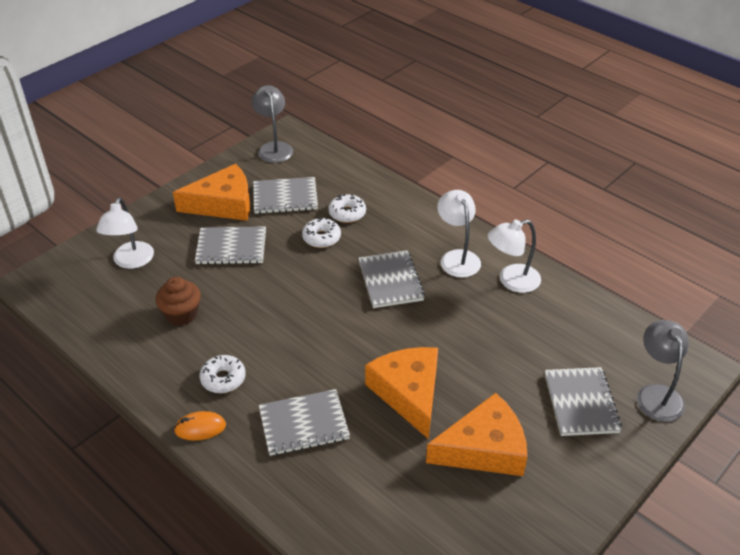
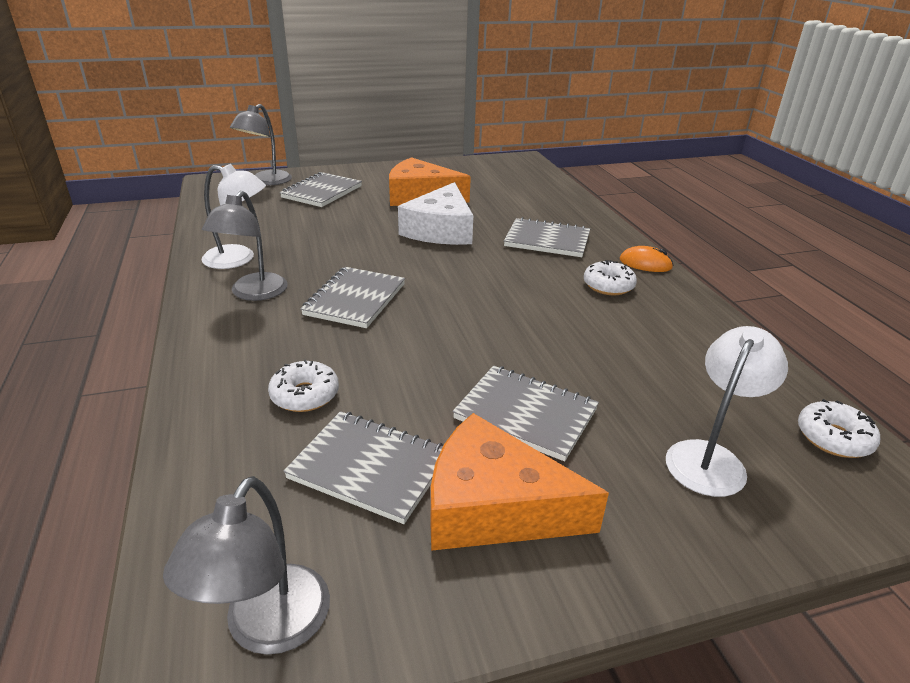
camera: 150 degrees left, 10 degrees down
brown cupcake [155,277,201,326] -> none
white donut [302,217,341,248] -> white donut moved to [798,399,880,458]
orange cheese [365,347,438,439] -> white cheese [398,182,473,245]
white lamp [437,190,481,277] -> grey lamp [202,191,288,301]

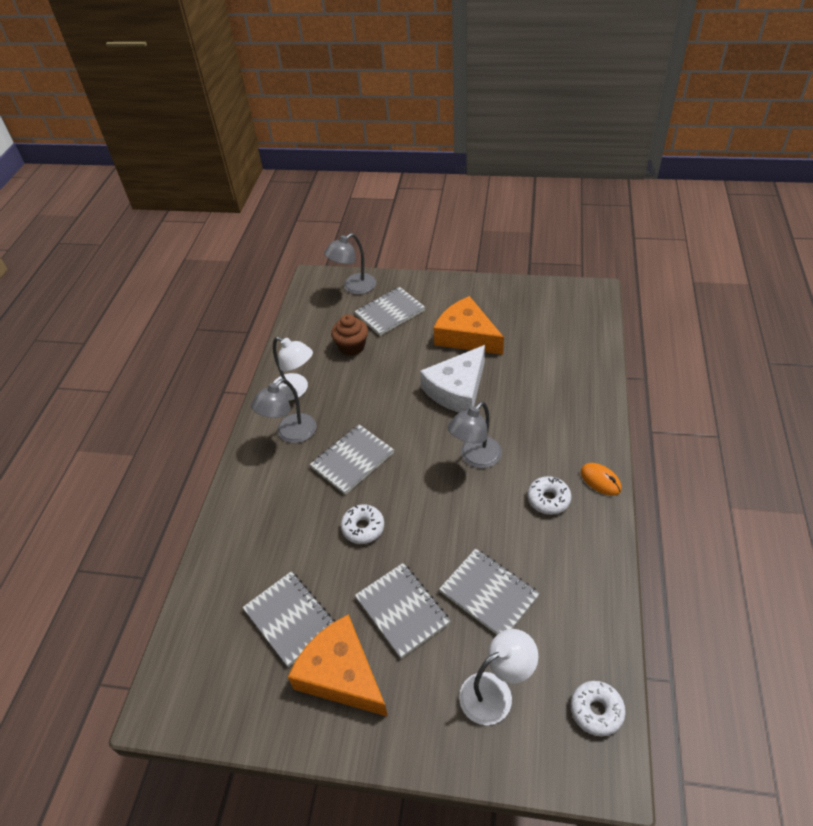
camera: 30 degrees right, 15 degrees up
grey lamp [163,476,330,655] -> grey lamp moved to [448,402,502,468]
white donut [268,359,339,412] -> white donut moved to [341,504,384,544]
grey notebook [504,217,590,257] -> grey notebook moved to [439,549,540,635]
none -> brown cupcake [331,314,368,356]

